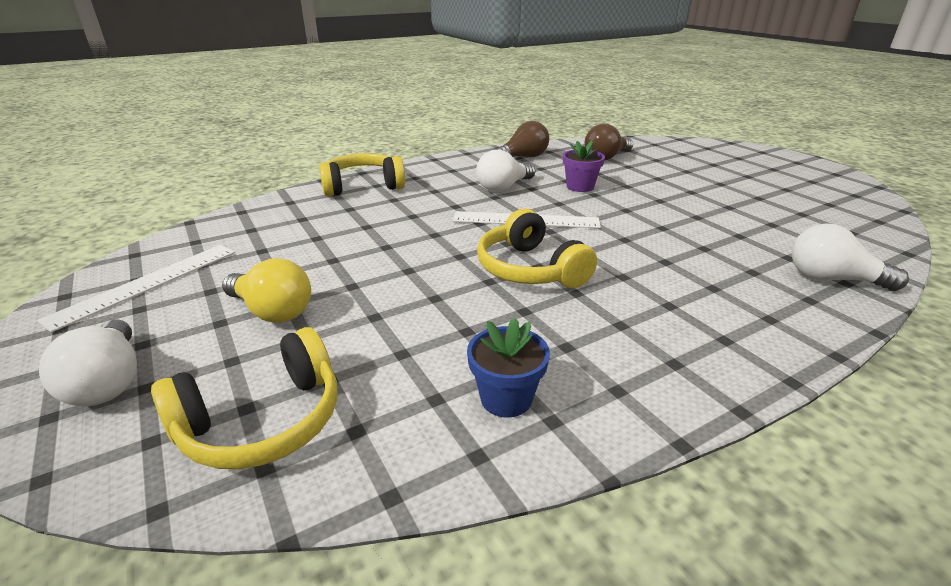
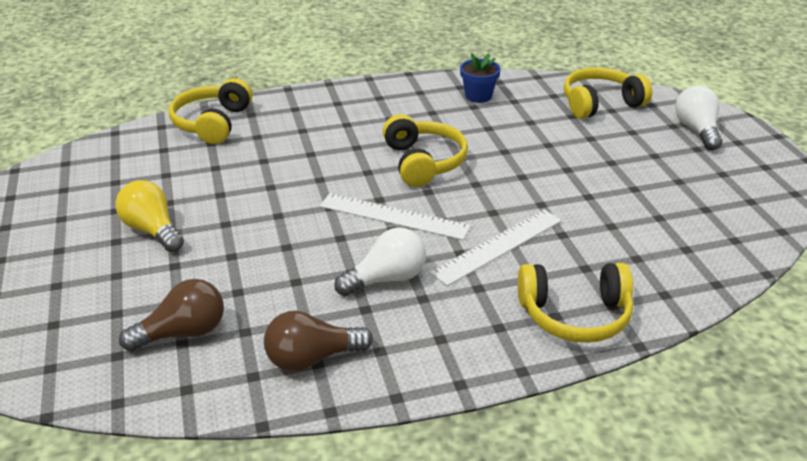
camera: 165 degrees left, 5 degrees up
white ruler [37,245,235,332] -> white ruler moved to [430,209,562,286]
yellow light bulb [222,258,311,323] -> yellow light bulb moved to [115,180,184,252]
purple flower pot [563,141,605,192] -> none
white light bulb [792,224,909,291] -> yellow headphones [169,78,252,144]

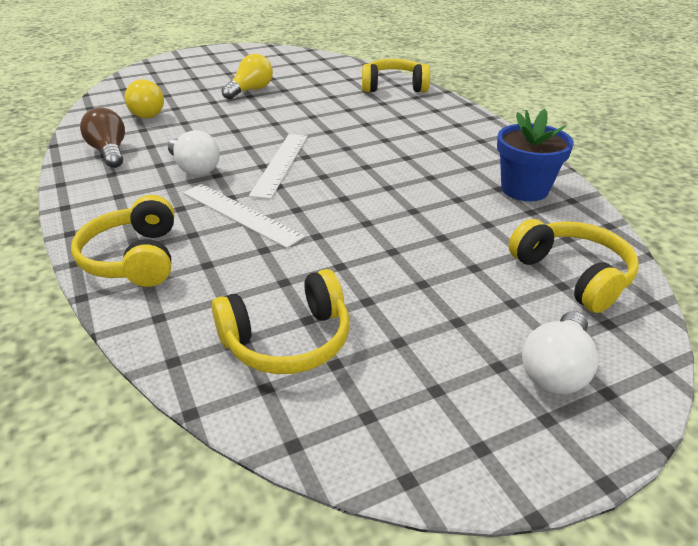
camera: 80 degrees right, 0 degrees up
brown light bulb [119,279,224,351] -> yellow light bulb [125,79,164,118]
yellow headphones [383,114,468,187] -> yellow headphones moved to [212,269,349,374]
blue flower pot [460,53,501,103] -> blue flower pot [497,109,574,201], size x1.50
white light bulb [675,85,722,150] -> white light bulb turned 135 degrees clockwise [522,311,599,394]

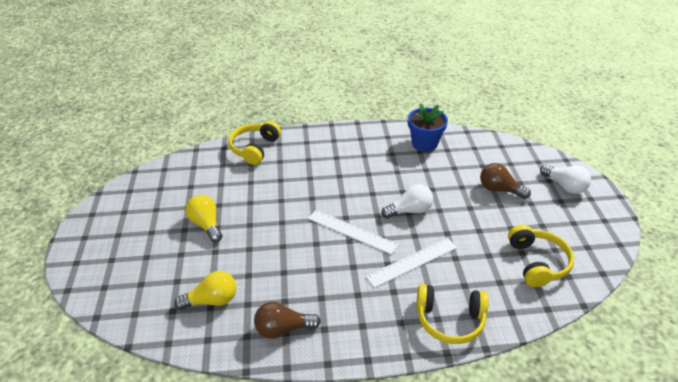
camera: 70 degrees left, 5 degrees up
white light bulb [168,130,220,176] -> white light bulb moved to [381,184,433,218]
yellow headphones [509,219,639,313] -> none
none -> brown light bulb [480,163,531,199]

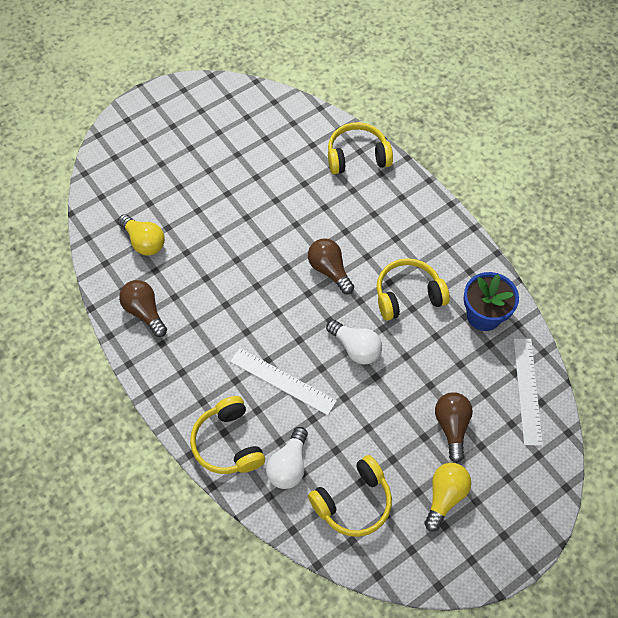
camera: 60 degrees right, 20 degrees up
yellow light bulb [186,195,222,242] -> yellow light bulb moved to [424,463,472,532]
white ruler [308,210,399,255] -> white ruler moved to [514,339,543,446]
white light bulb [540,164,591,194] -> white light bulb moved to [266,427,308,489]
none -> brown light bulb [308,238,354,294]
none -> yellow headphones [377,258,450,320]

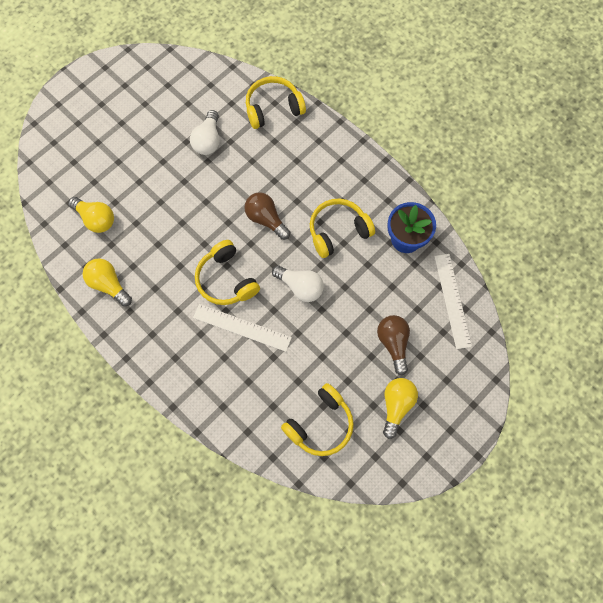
camera: 10 degrees left, 10 degrees up
brown light bulb [119,280,167,337] -> yellow light bulb [83,258,132,306]
yellow headphones [190,396,265,474] -> yellow headphones moved to [195,240,260,305]
white light bulb [266,427,308,489] -> white light bulb moved to [190,110,219,155]

